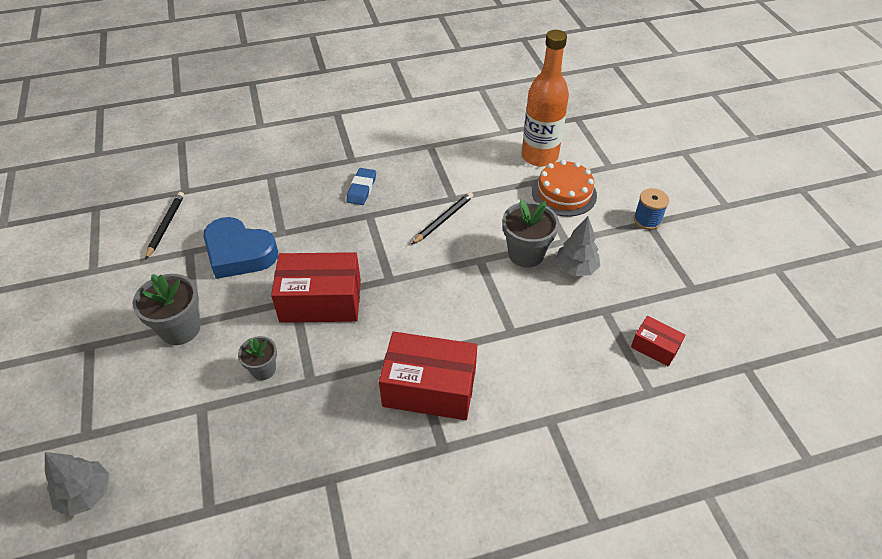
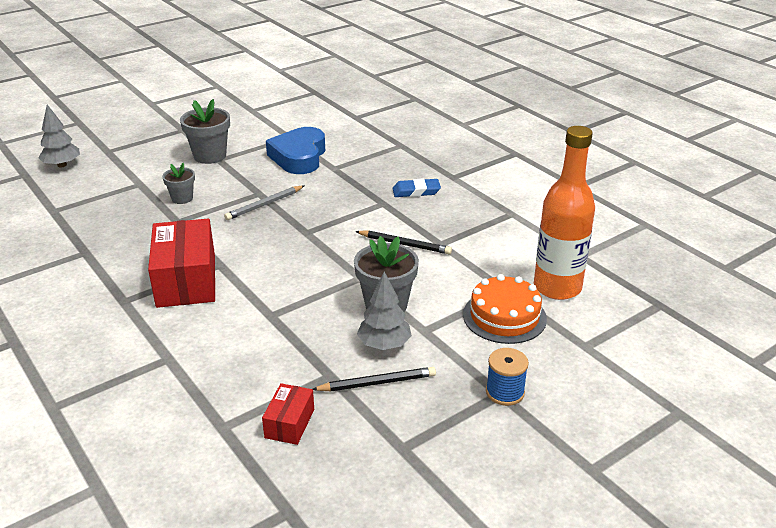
camera: 70 degrees right, 15 degrees down
black pencil [145,192,184,260] -> black pencil moved to [313,367,436,391]
red box [271,252,361,323] -> grey pencil [224,186,304,220]

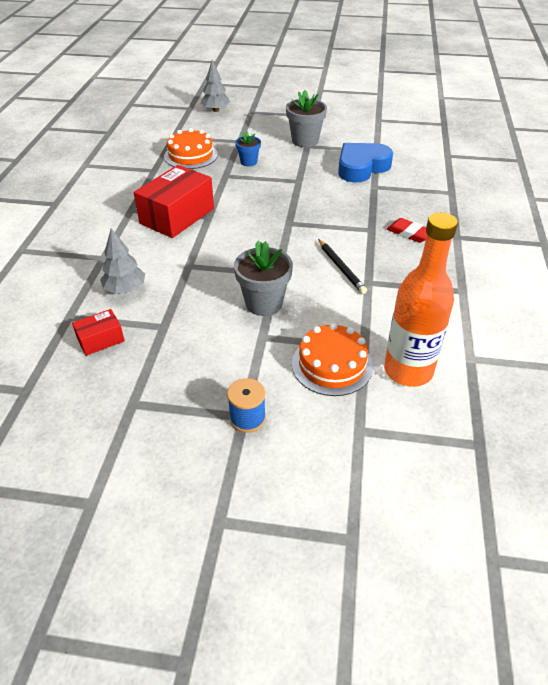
camera: 45 degrees right, 10 degrees up
grey flower pot [162,163,195,204] -> blue flower pot [235,131,261,166]
grey pencil [224,186,304,220] -> none
black pencil [313,367,436,391] -> none
grey tree [357,272,412,350] -> grey tree moved to [100,228,145,294]
blue eraser [392,178,441,197] -> red eraser [387,218,427,243]
none -> orange cake [164,128,218,169]

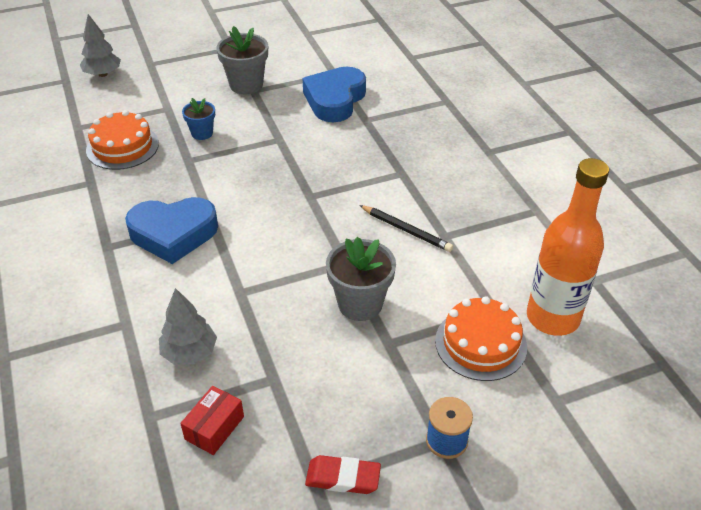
camera: 30 degrees left, 0 degrees up
red box [134,165,214,238] -> blue heart [125,197,218,264]
red eraser [387,218,427,243] -> red eraser moved to [305,455,381,494]

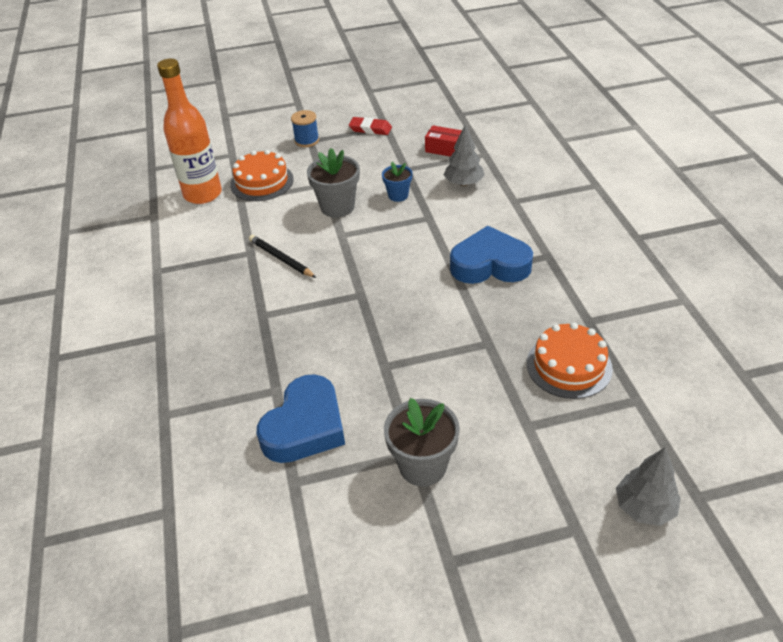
camera: 170 degrees left, 0 degrees up
red box [180,386,244,455] -> red box turned 75 degrees clockwise [425,125,462,156]
blue flower pot [182,98,215,140] -> blue flower pot moved to [382,162,413,202]

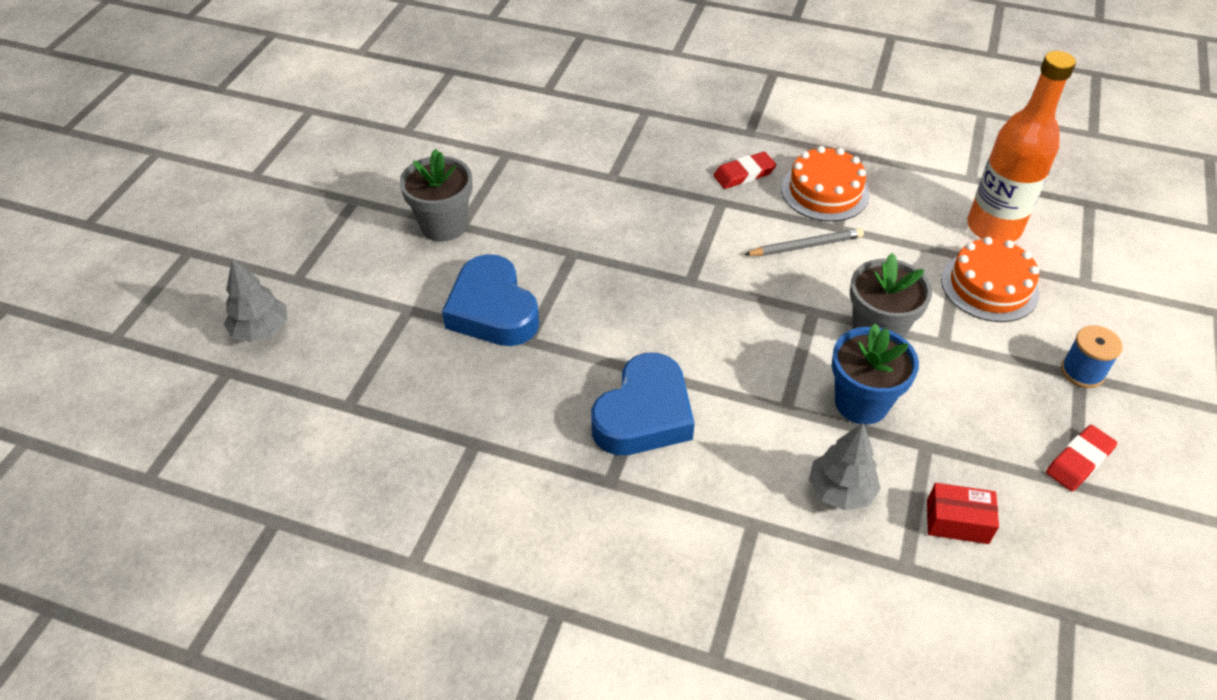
camera: 120 degrees right, 5 degrees up
black pencil [249,235,316,278] -> grey pencil [744,228,864,256]
blue heart [257,374,345,463] -> blue heart moved to [442,254,539,346]
blue flower pot [382,162,413,202] -> blue flower pot [832,324,919,425], size x1.67
red box [425,125,462,156] -> red box turned 45 degrees clockwise [927,483,999,544]
orange cake [527,322,613,399] -> orange cake moved to [781,146,870,222]
none -> red eraser [713,152,776,189]

